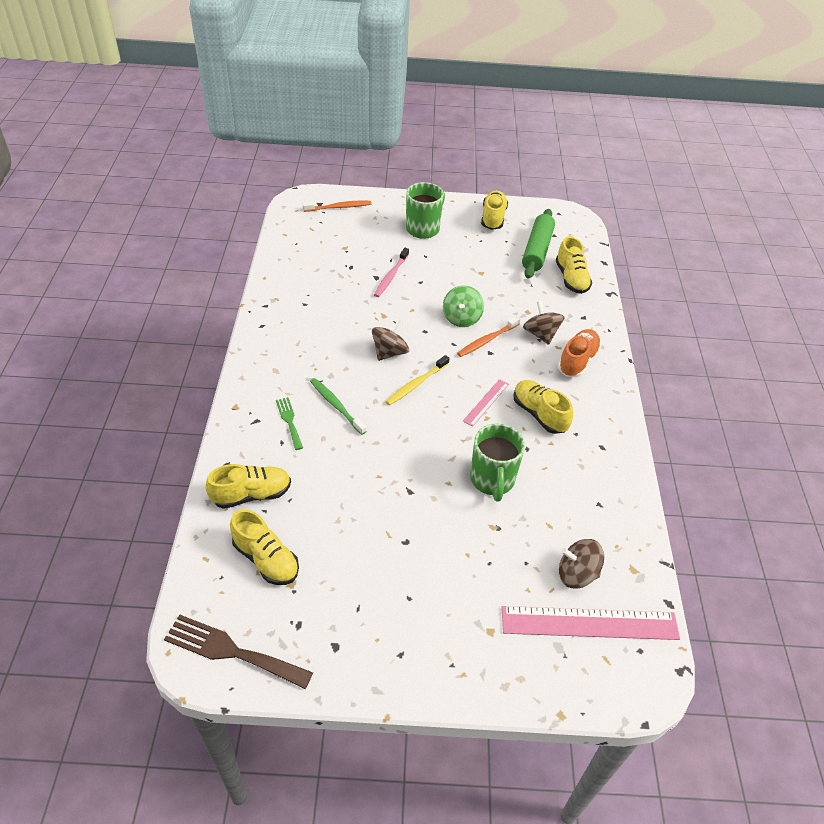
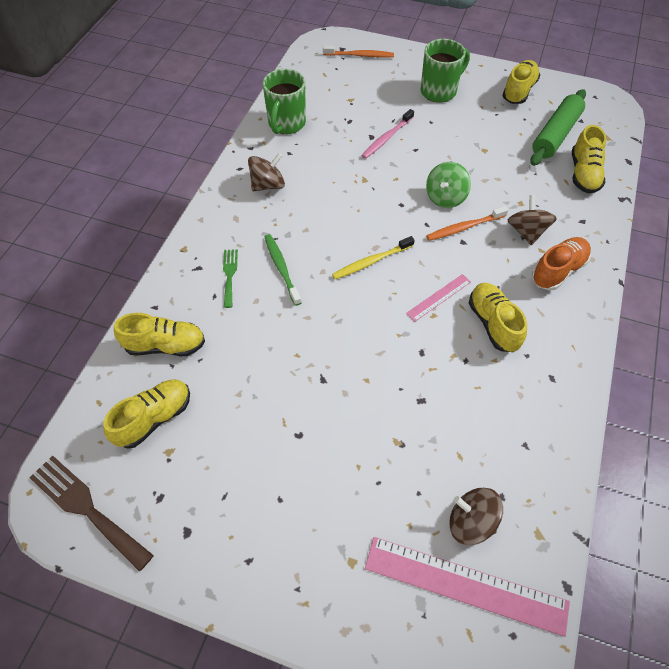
camera: 20 degrees right, 10 degrees up
yellow shoe [230,509,299,585] -> yellow shoe turned 105 degrees counterclockwise [103,379,190,449]
brown spinning top [372,320,409,361] -> brown spinning top moved to [248,153,285,191]
green mug [470,423,525,502] -> green mug moved to [263,69,306,134]

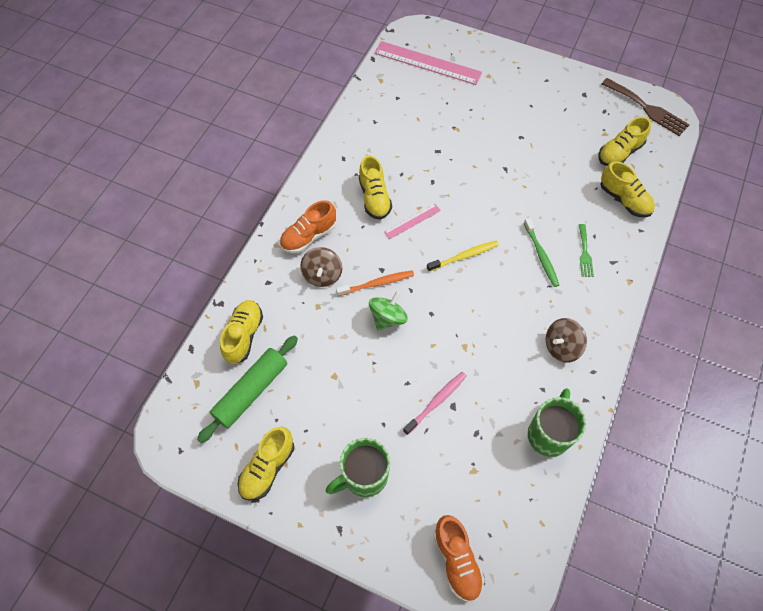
camera: 175 degrees left, 5 degrees up
yellow shoe [114,313,205,356] -> yellow shoe turned 135 degrees counterclockwise [600,161,655,217]
orange toothbrush [323,45,394,58] -> orange shoe [433,515,485,602]
brown spinning top [449,488,503,545] -> none

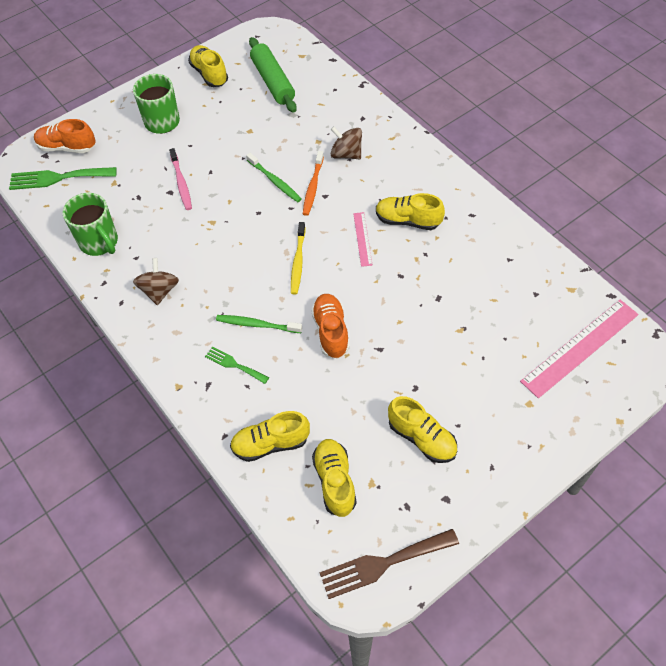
camera: 120 degrees right, 5 degrees down
yellow shoe [220,300,263,364] -> yellow shoe moved to [388,396,457,463]
orange shoe [280,200,336,253] -> orange shoe moved to [311,294,349,358]
green spinning top [369,291,408,330] -> green toothbrush [246,153,302,202]
none -> green fork [9,167,117,190]

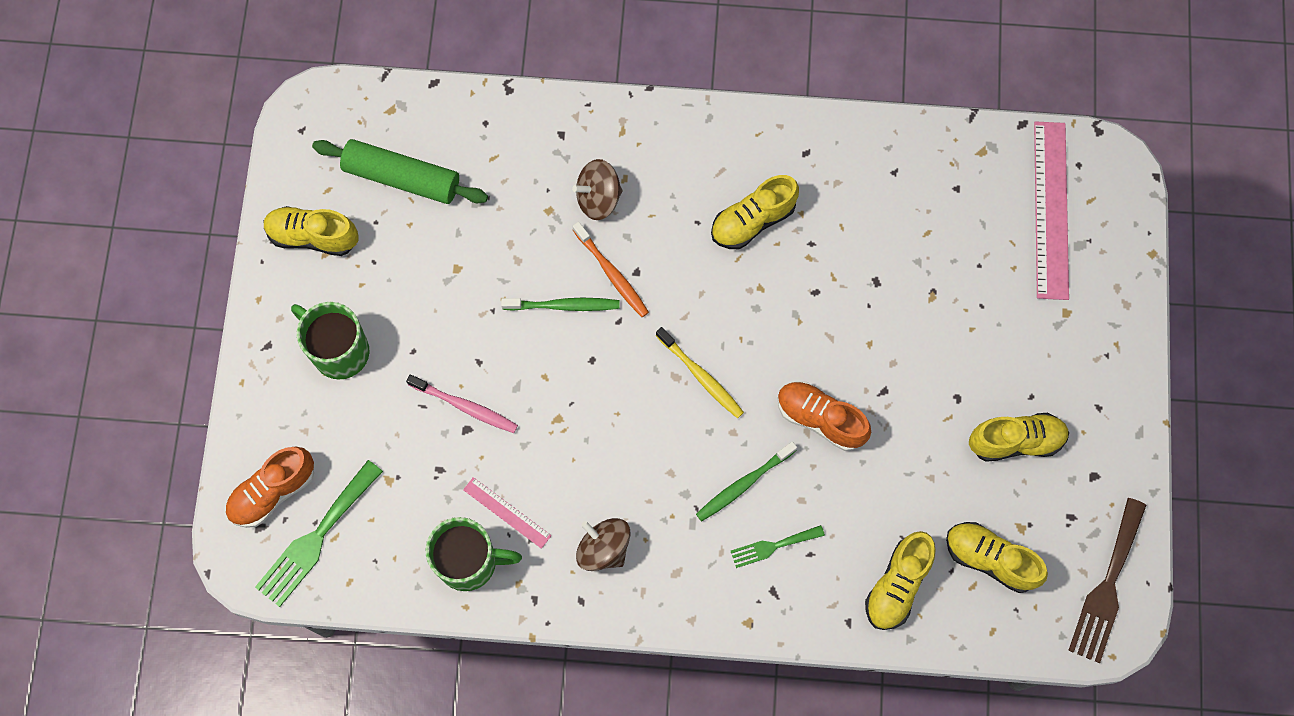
camera: 50 degrees left, 15 degrees up
pink ruler [353,212,372,267] -> pink ruler moved to [463,477,551,549]

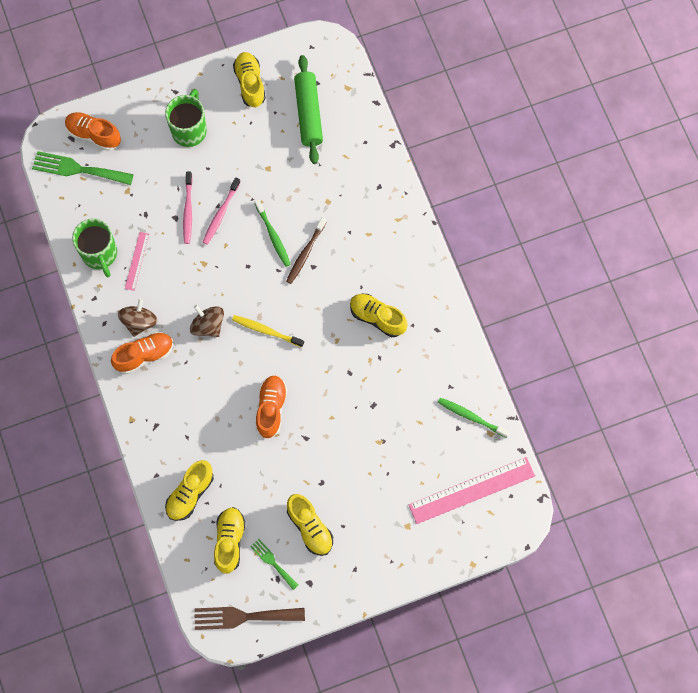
camera: 65 degrees right, 0 degrees up
brown spinning top [572,159,623,220] -> brown spinning top moved to [190,305,224,337]
orange toothbrush [572,222,649,317] -> brown toothbrush [286,217,327,284]
yellow toothbrush [656,327,744,418] -> yellow toothbrush turned 90 degrees clockwise [232,315,304,347]
green toothbrush [696,441,797,521] -> green toothbrush moved to [438,397,510,438]
green fork [731,525,825,568] -> green fork moved to [250,539,298,590]
yellow shoe [865,531,936,630] -> yellow shoe turned 60 degrees counterclockwise [165,460,214,521]
none -> orange shoe [111,332,173,374]
none -> pink toothbrush [203,177,241,245]

